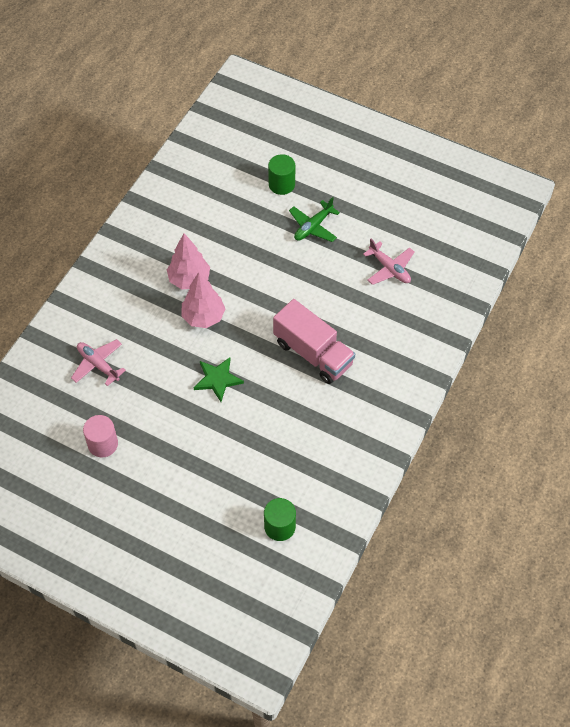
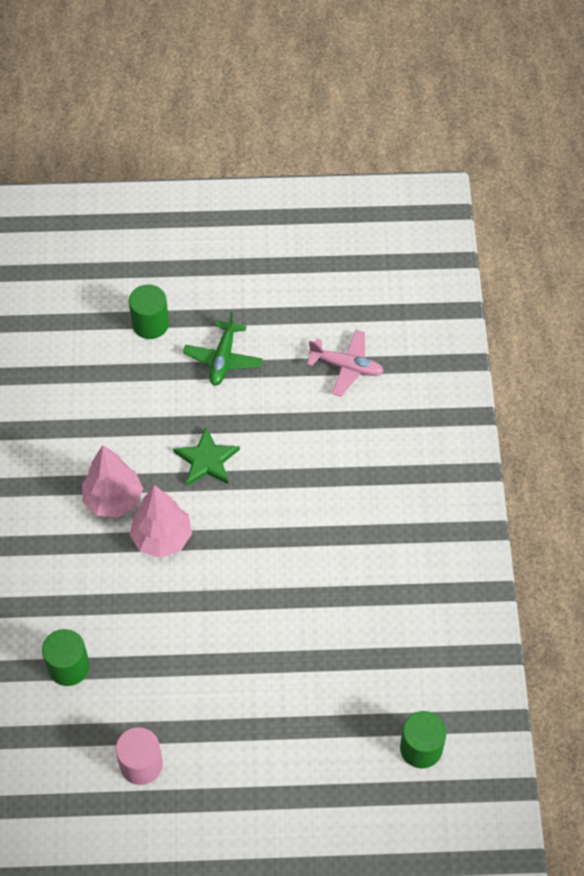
camera: 30 degrees left, 0 degrees up
pink plane [71,339,126,386] -> green cylinder [42,629,90,686]
green star [194,357,244,402] -> green star moved to [173,427,240,486]
pink truck [273,299,355,384] -> none

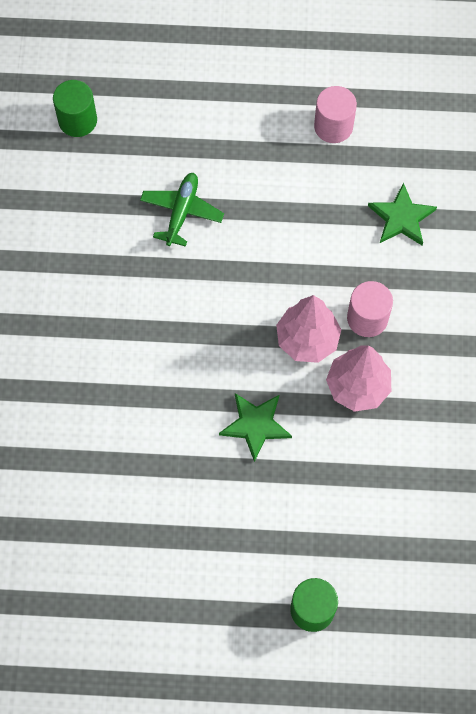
camera: 175 degrees left, 10 degrees up
green cylinder [42,629,90,686] -> green star [368,183,437,245]
green plane [183,311,263,386] -> green plane moved to [140,173,224,247]
pink plane [307,330,384,397] -> none
none -> pink cylinder [347,281,393,337]

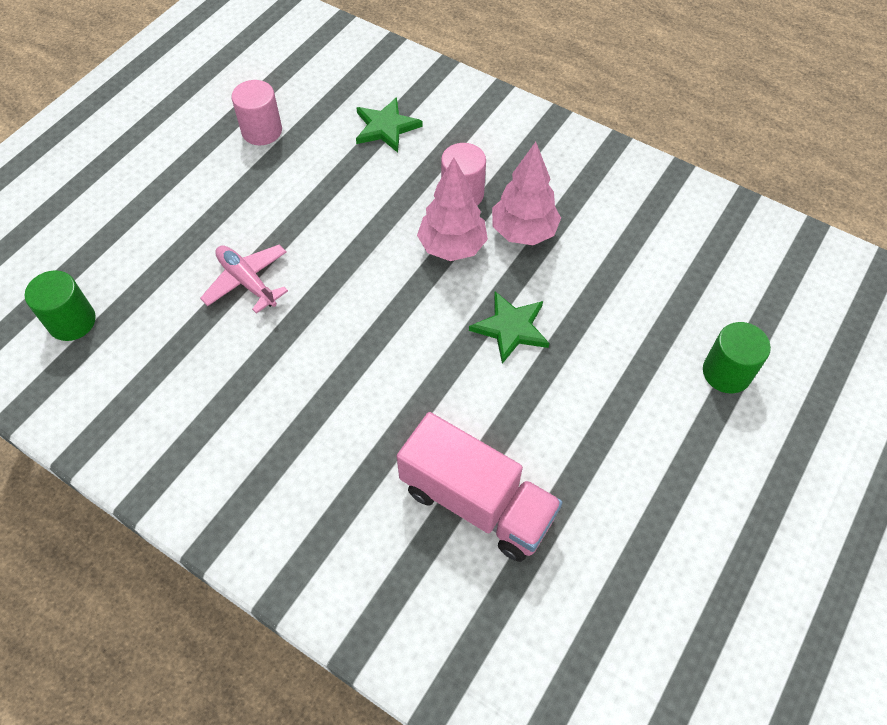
camera: 60 degrees left, 10 degrees down
green plane [140,173,224,247] -> pink plane [200,245,288,314]
none -> pink truck [397,412,563,562]

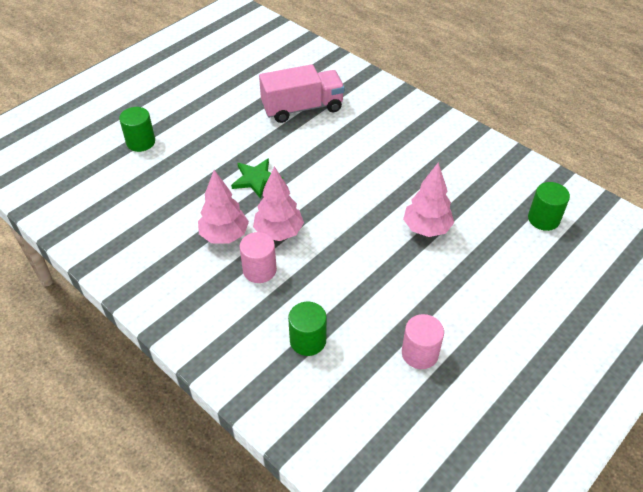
camera: 170 degrees left, 10 degrees down
pink plane [200,245,288,314] -> pink tree [403,162,454,237]
green star [356,97,423,153] -> green cylinder [288,302,327,356]
pink truck [397,412,563,562] -> pink truck turned 120 degrees clockwise [259,64,345,123]

